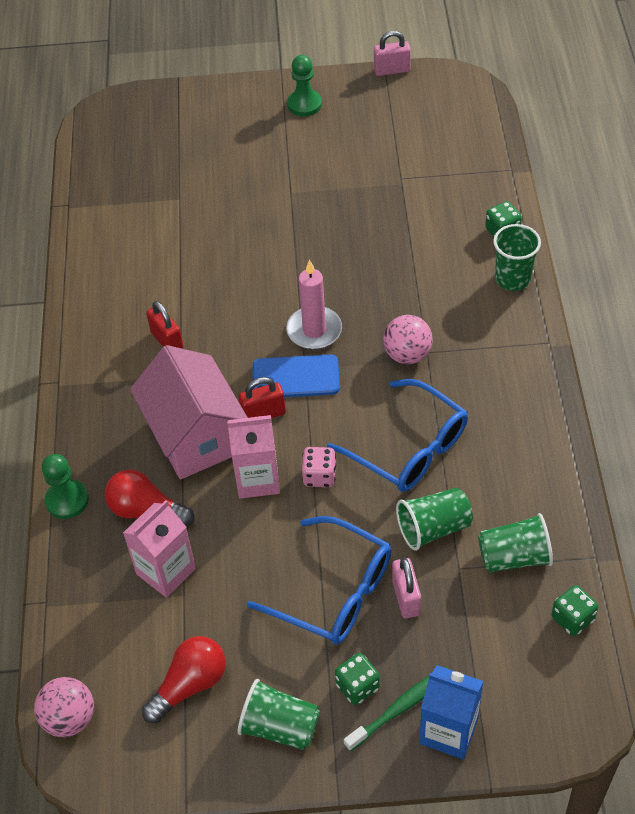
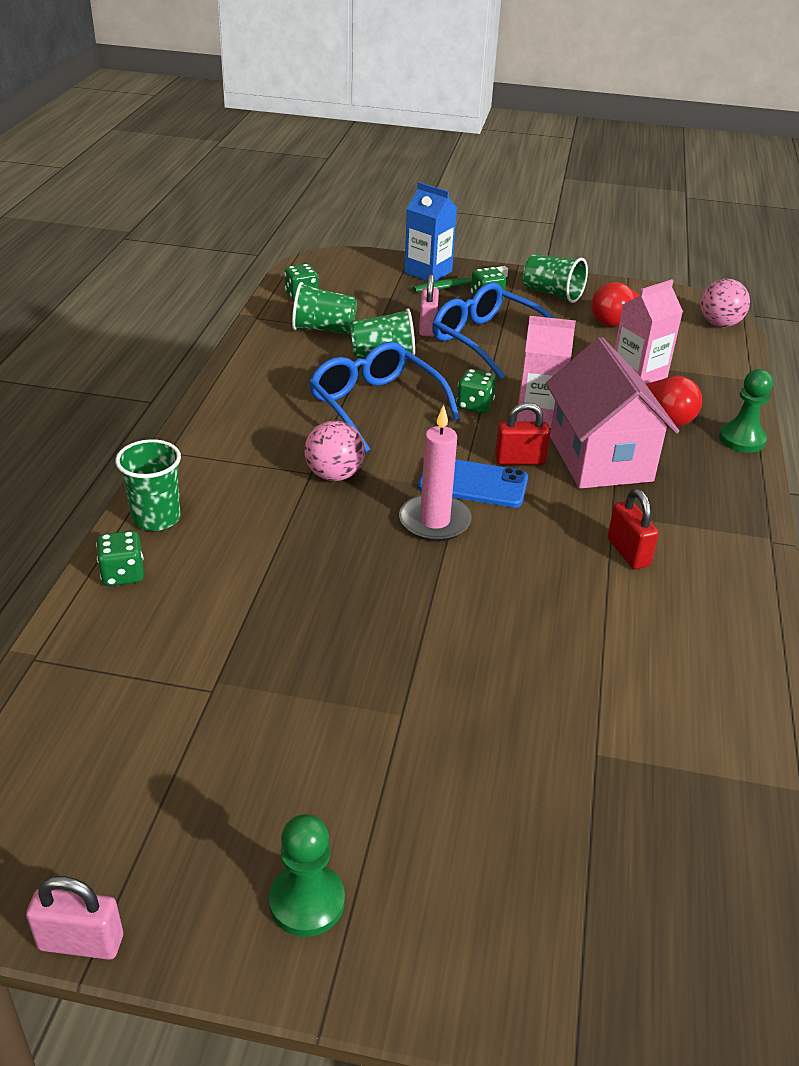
camera: 170 degrees left, 15 degrees down
pink dice [302,447,336,487] -> green dice [456,369,496,413]

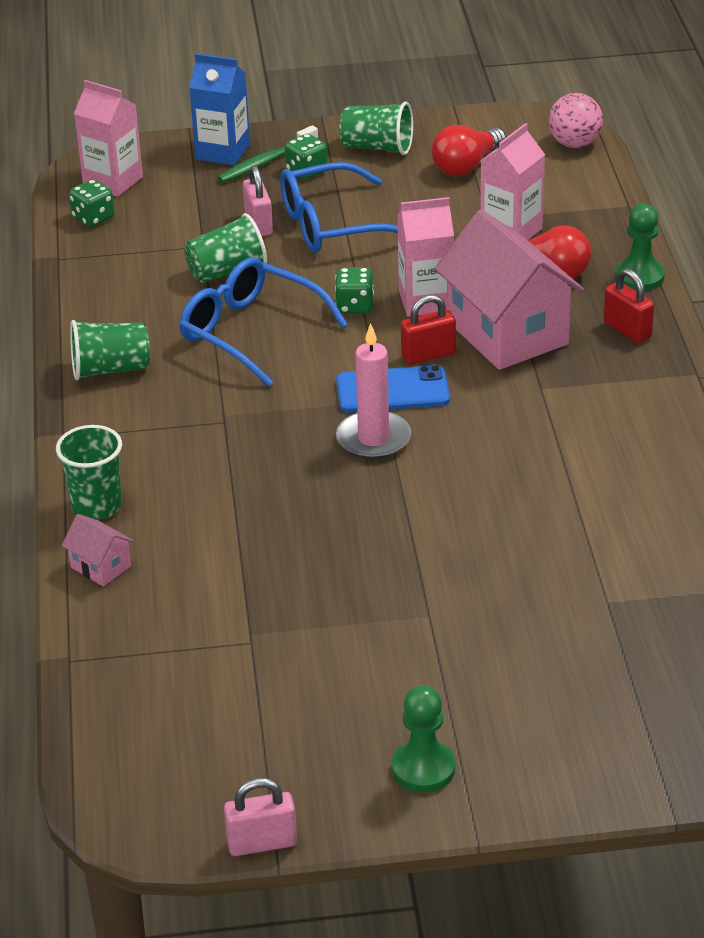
camera: 15 degrees left, 0 degrees up
green dice [96,531,144,586] -> pink house [62,514,134,587]
green cup [292,282,357,334] -> green cup moved to [70,320,150,380]
pink ball [304,421,365,481] -> none
blue glasses [432,282,554,380] -> blue glasses turned 45 degrees counterclockwise [280,162,398,253]
red padlock [608,489,659,569] -> red padlock moved to [604,269,654,343]
none -> pink carton [74,80,143,197]

